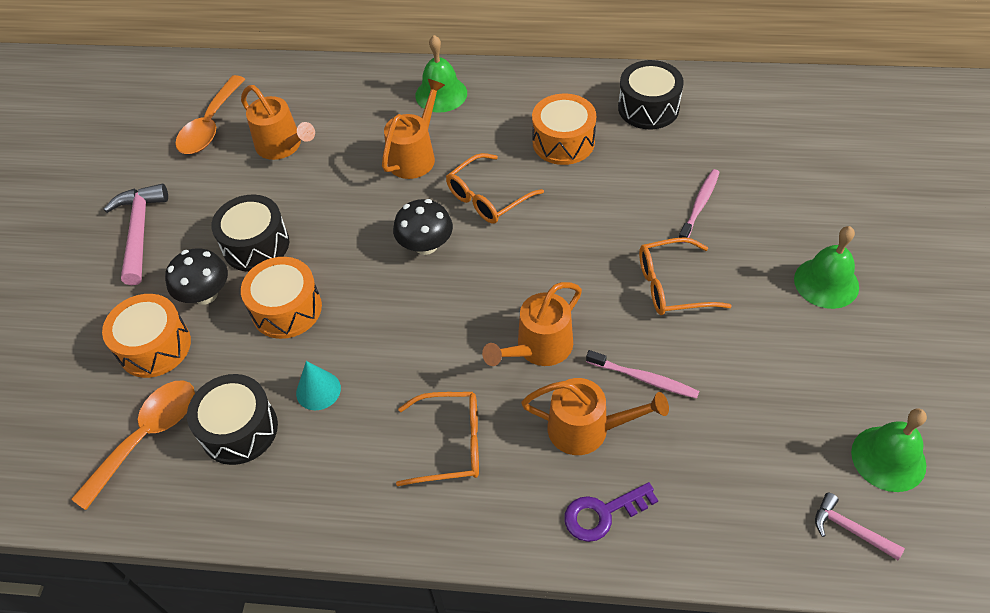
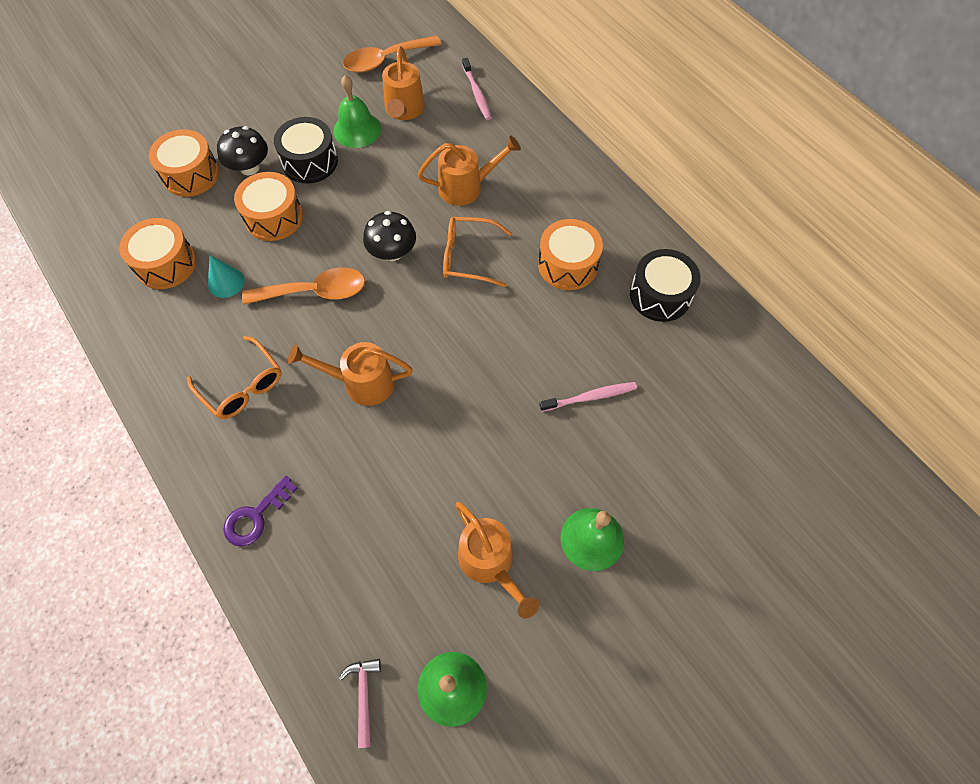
camera: 45 degrees right, 10 degrees up
orange spoon [71,380,195,510] -> orange spoon moved to [242,268,365,305]
pink hammer [104,184,168,285] -> none
black drum [187,374,278,465] -> orange drum [119,218,196,289]
green bell [415,35,467,113] -> green bell moved to [333,75,381,148]
orange watering can [521,378,669,455] -> orange watering can moved to [455,502,539,619]
purple key [564,482,658,542] -> purple key turned 75 degrees counterclockwise [223,475,297,546]
pink toothbrush [586,350,699,399] -> pink toothbrush moved to [462,58,492,120]
orange glasses [639,237,731,315] -> none

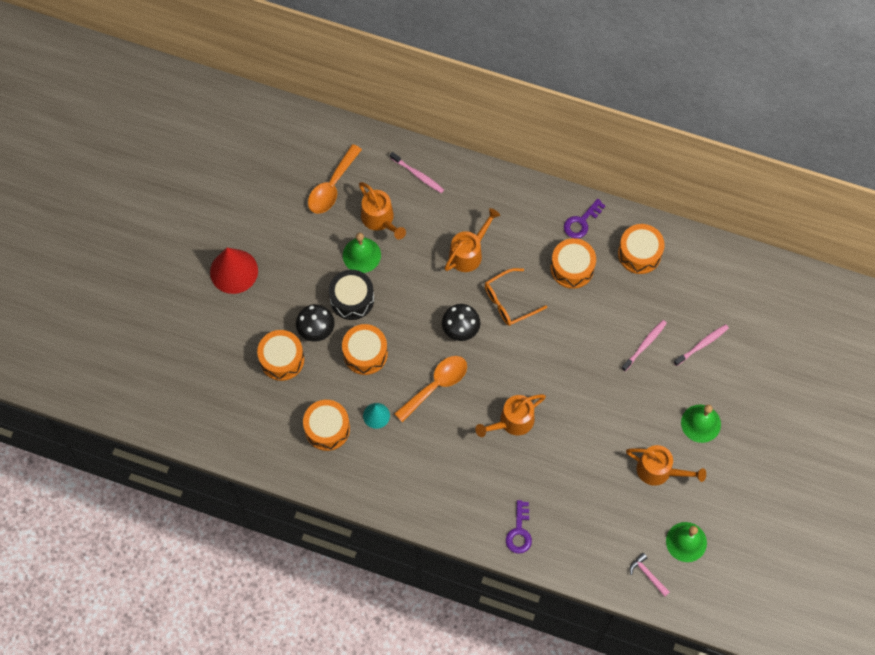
camera: 35 degrees left, 5 degrees up
orange glasses [187,336,282,419] -> none
black drum [630,249,700,322] -> orange drum [618,224,665,274]
none -> red cone [210,248,258,294]
none -> purple key [564,199,605,238]
none -> pink toothbrush [673,324,729,366]

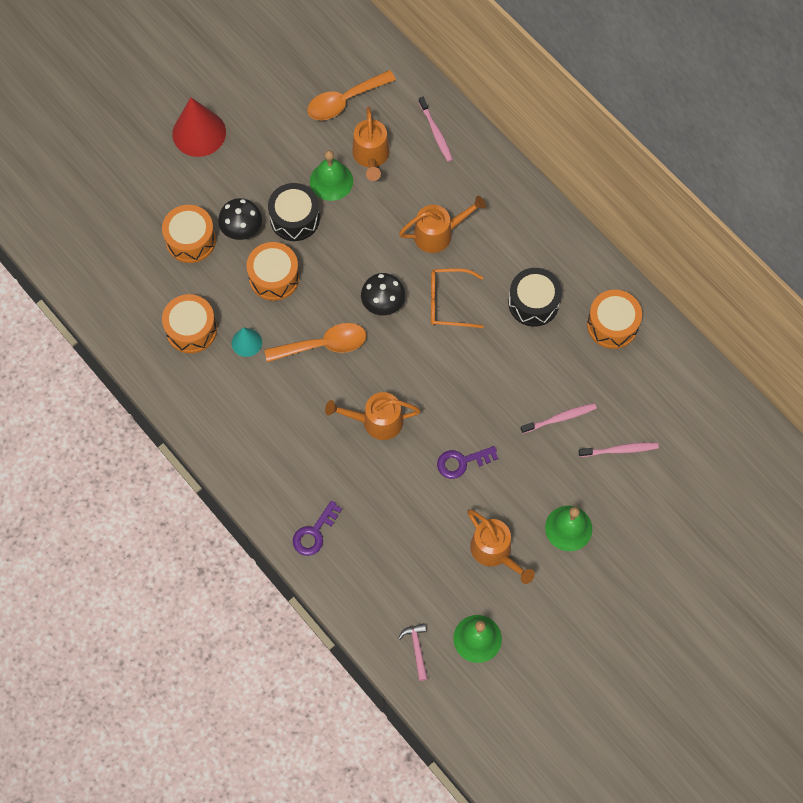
camera: 30 degrees right, 0 degrees up
orange drum [551,238,596,289] -> black drum [508,268,562,327]
purple key [564,199,605,238] -> purple key moved to [437,446,498,479]

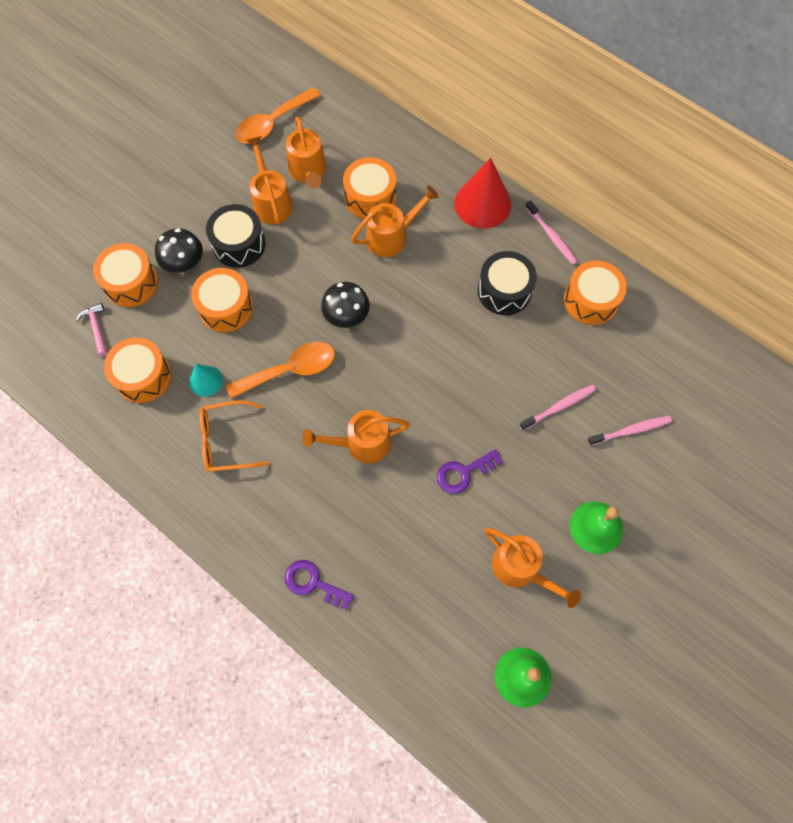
camera: 10 degrees left, 0 degrees up
red cone [172,98,226,157] -> red cone moved to [454,158,511,228]
purple key [293,501,342,556] -> purple key turned 90 degrees clockwise [285,560,354,610]
green bell [310,150,353,201] -> orange watering can [247,136,293,224]
pink hammer [398,623,428,681] -> pink hammer moved to [76,303,108,356]
pink toothbrush [419,97,453,162] -> pink toothbrush moved to [525,200,578,265]
orange glasses [431,268,484,328] -> orange glasses moved to [199,400,269,472]
none -> orange drum [343,157,396,219]

